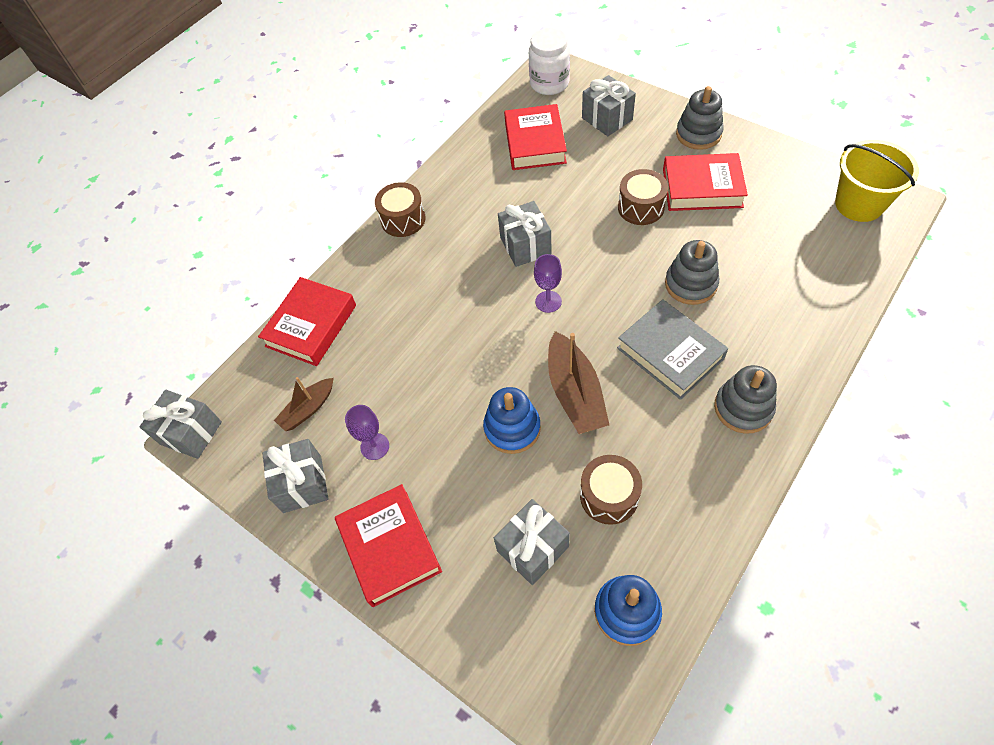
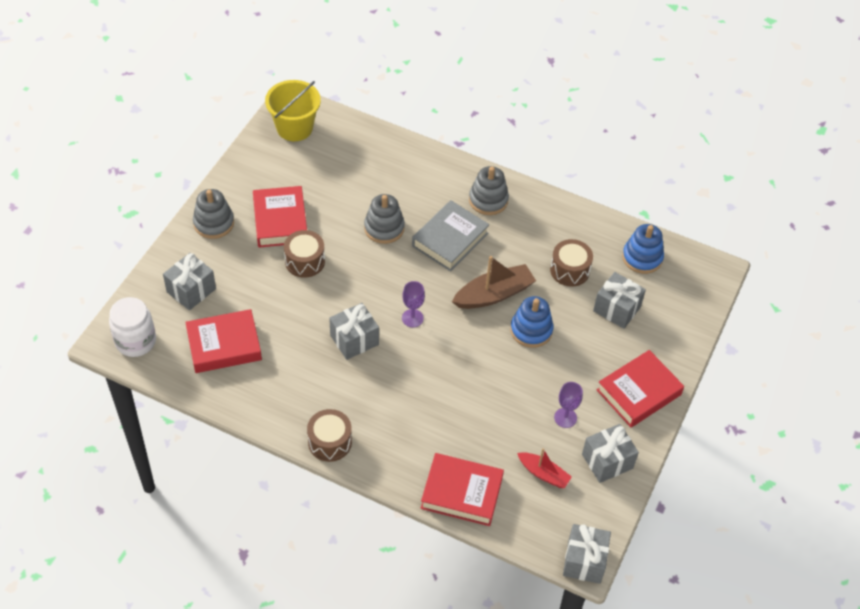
camera: 110 degrees left, 5 degrees down
brown boat [274,377,334,431] -> red boat [517,448,572,488]

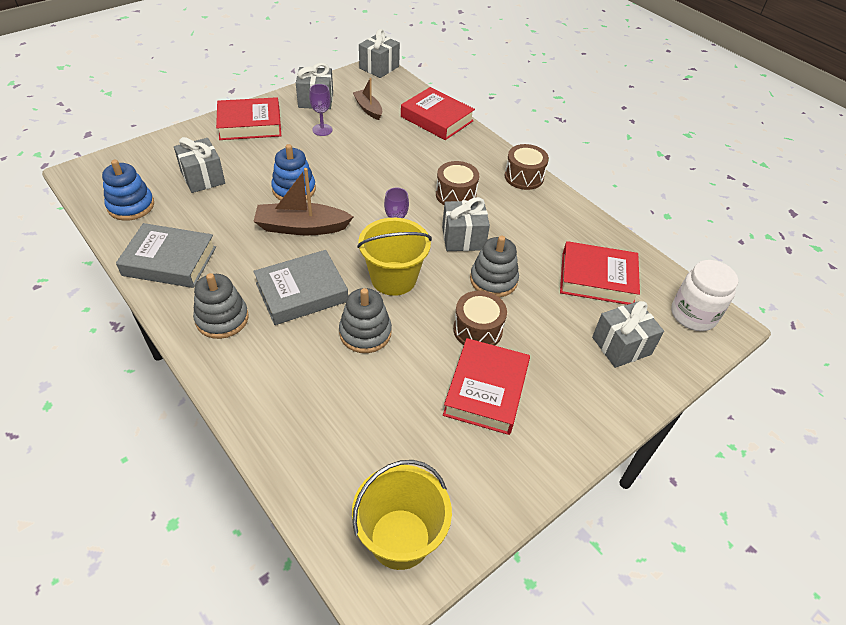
camera: 155 degrees left, 5 degrees down
grey stacking toy [193,189,234,239] -> grey stacking toy moved to [470,235,519,297]
red boat [517,448,572,488] -> brown boat [353,78,382,120]
brown drum [550,239,593,287] -> brown drum moved to [436,161,479,205]
none -> grey book [116,223,216,288]
none -> yellow bucket [357,218,432,296]

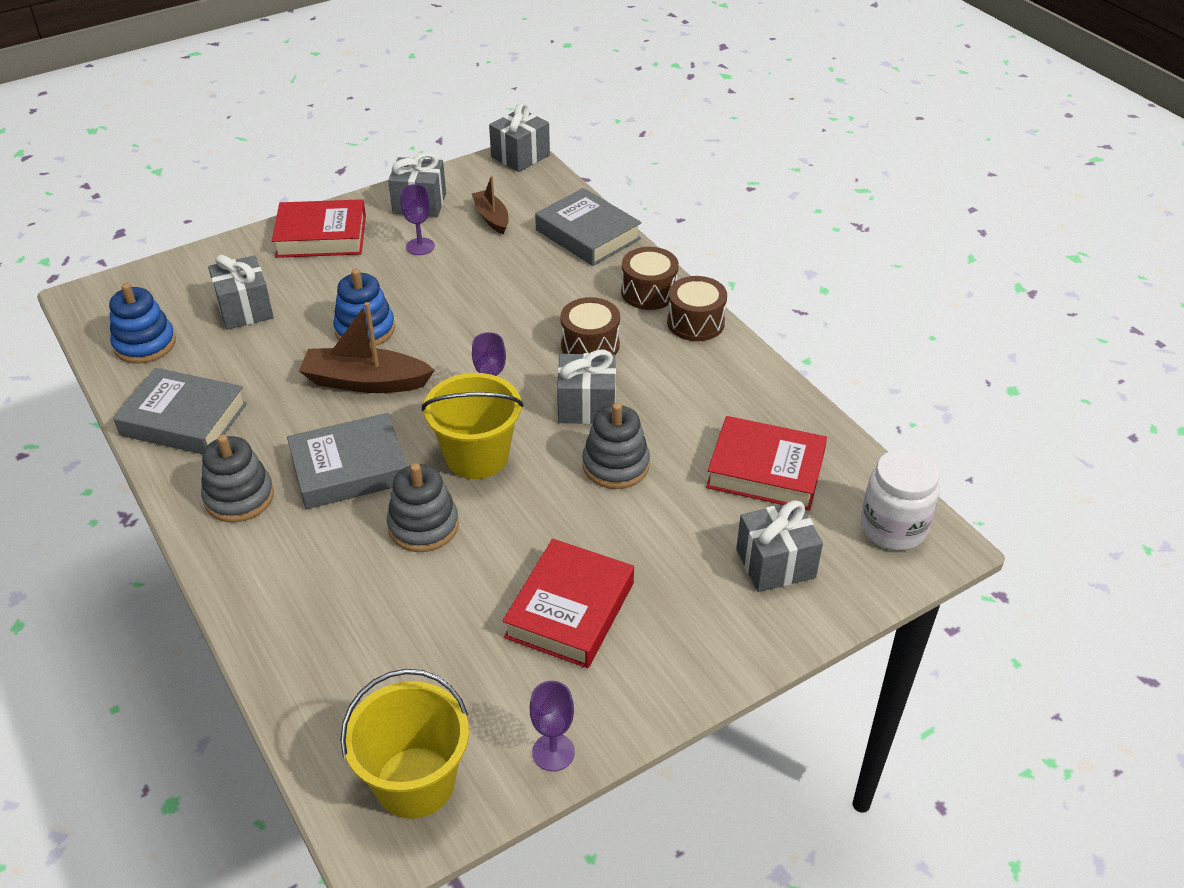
camera: 10 degrees right, 5 degrees down
red book [401,87,475,140] -> grey book [535,188,642,266]
brown drum [453,291,507,346] -> brown drum moved to [621,247,679,310]
none -> purple goblet [530,681,575,771]

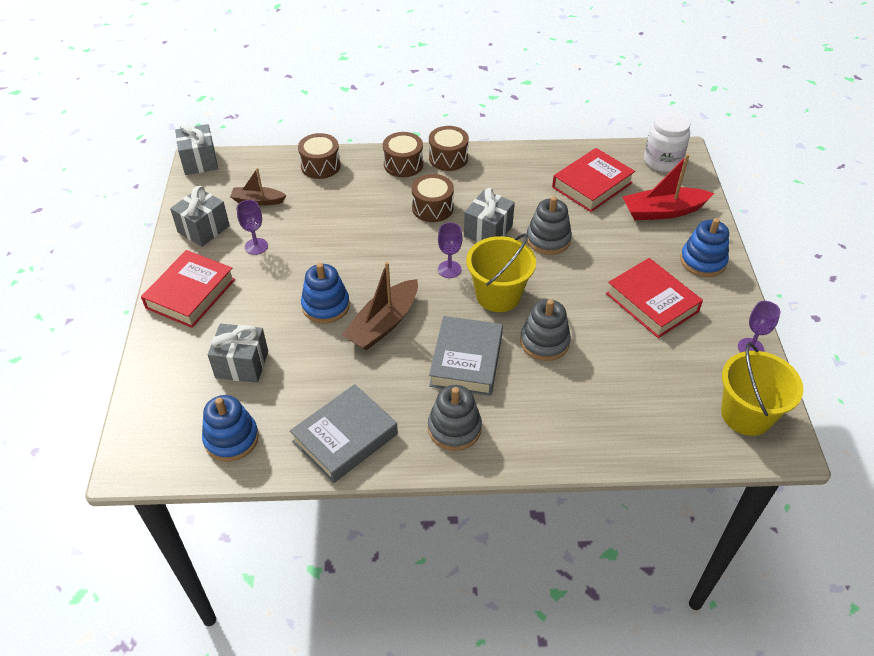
camera: 60 degrees left, 5 degrees up
grey book [535,188,642,266] -> brown drum [298,133,341,179]
grey gift [736,500,823,592] -> red boat [623,154,714,220]
none -> blue stacking toy [680,218,729,277]

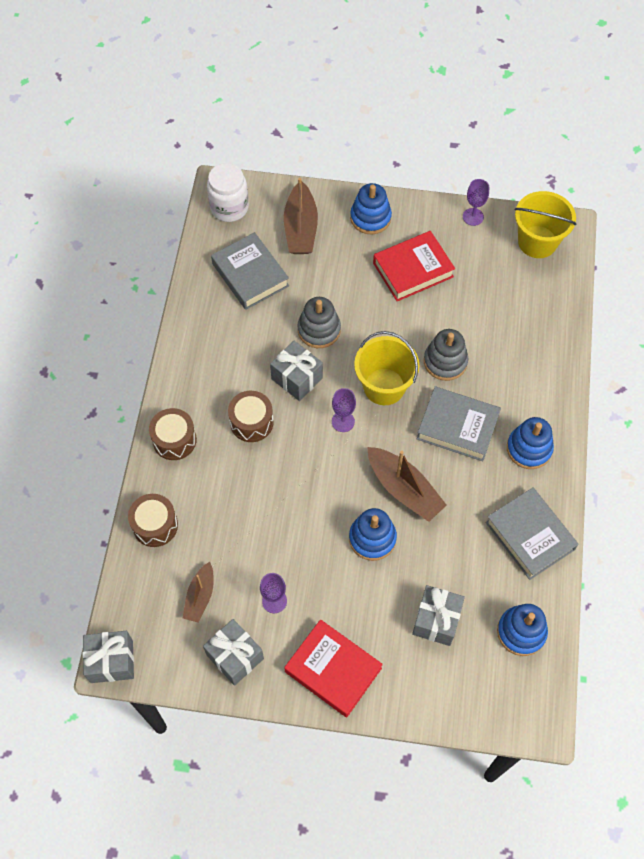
camera: 80 degrees left, 15 degrees up
grey stacking toy [428,385,482,451] -> blue stacking toy [507,417,554,469]
brown drum [429,126,469,171] -> none
red book [552,148,635,212] -> grey book [211,232,289,310]
red boat [623,154,714,220] -> brown boat [284,178,318,254]

